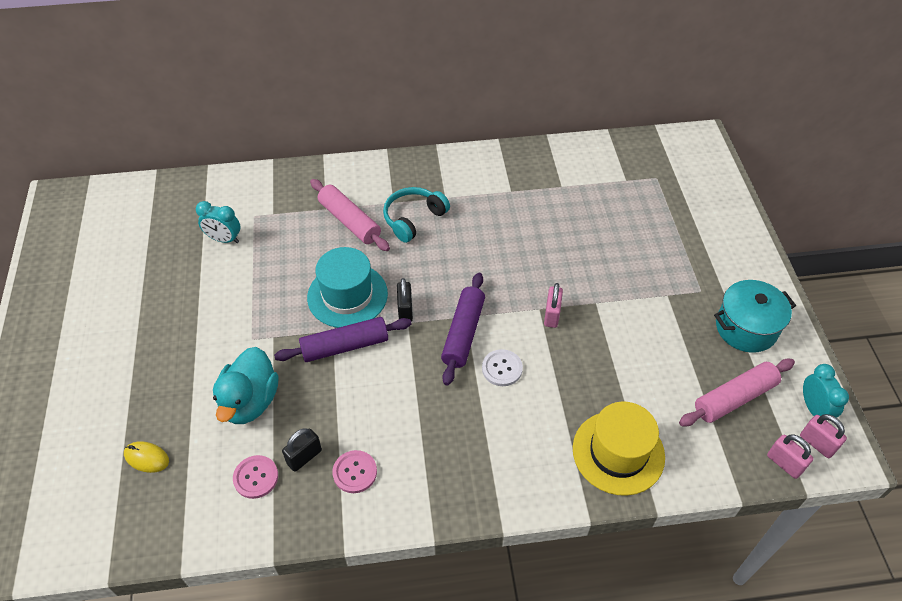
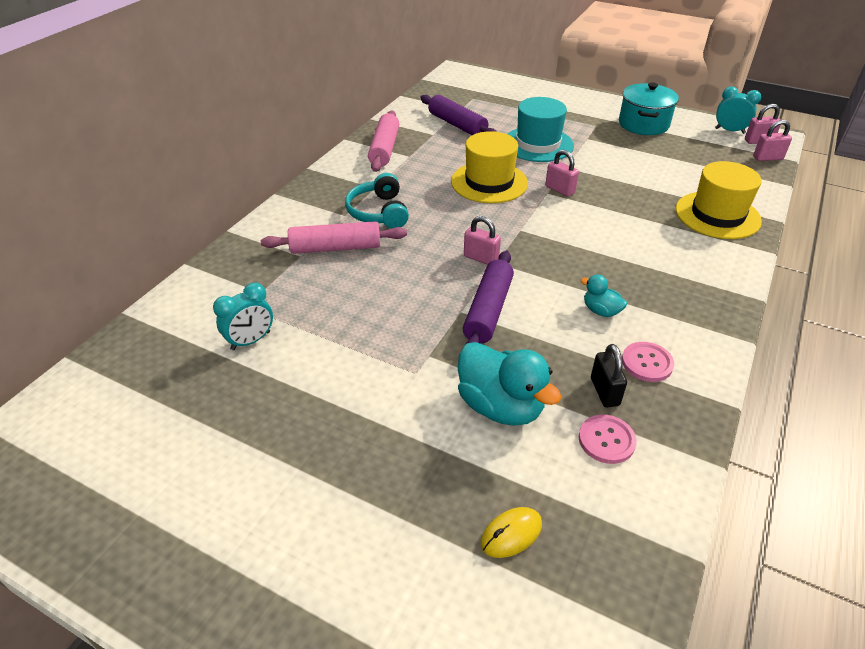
camera: 55 degrees left, 10 degrees down
turquoise hat [307,247,388,328] -> turquoise hat moved to [507,97,574,162]
black padlock [397,278,413,322] -> pink padlock [464,216,501,265]
purple rolling pin [441,273,485,386] -> purple rolling pin moved to [420,95,497,135]
white button [482,349,523,386] -> none
pink rolling pin [679,359,795,426] -> pink rolling pin moved to [368,111,399,172]
none -> yellow hat [451,131,528,203]
none -> turquoise duck [580,274,627,317]

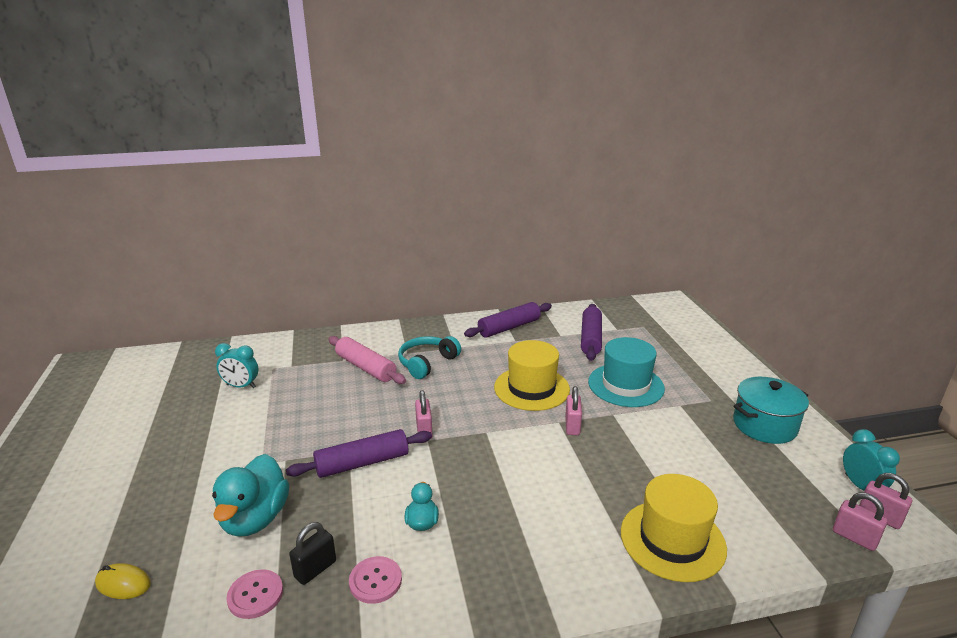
camera: 50 degrees right, 15 degrees down
pink rolling pin [368,111,399,172] -> purple rolling pin [464,302,552,338]

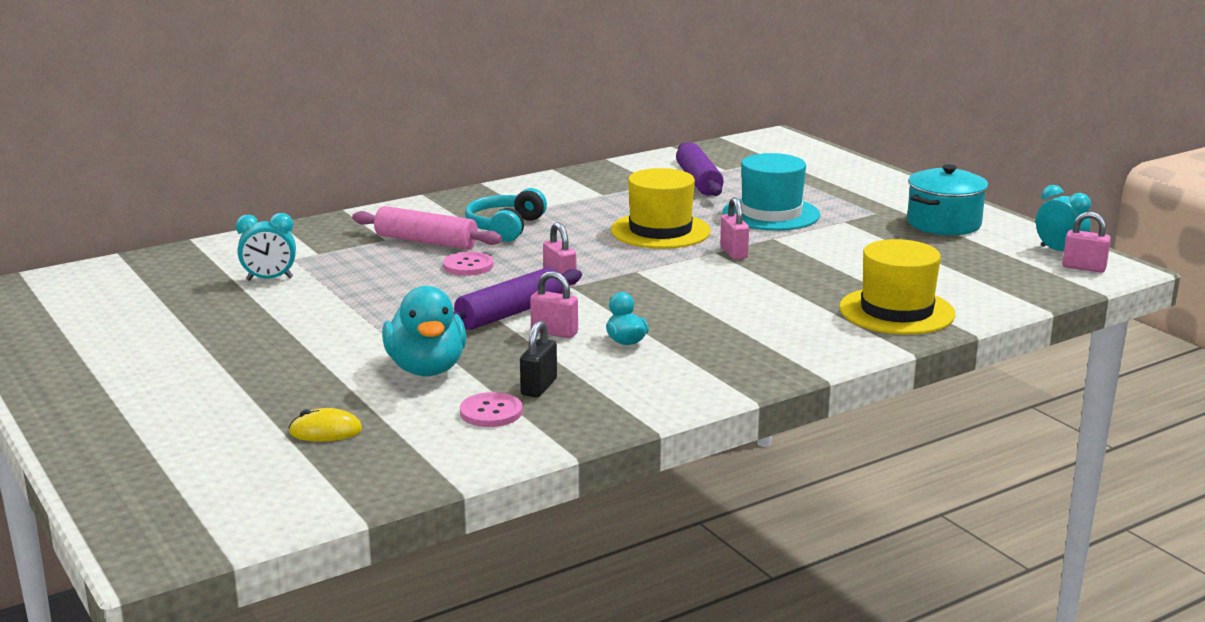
camera: 20 degrees left, 5 degrees down
pink button [349,556,402,604] -> pink button moved to [443,252,494,276]
purple rolling pin [464,302,552,338] -> none
pink padlock [833,493,888,551] -> pink padlock moved to [530,271,578,338]

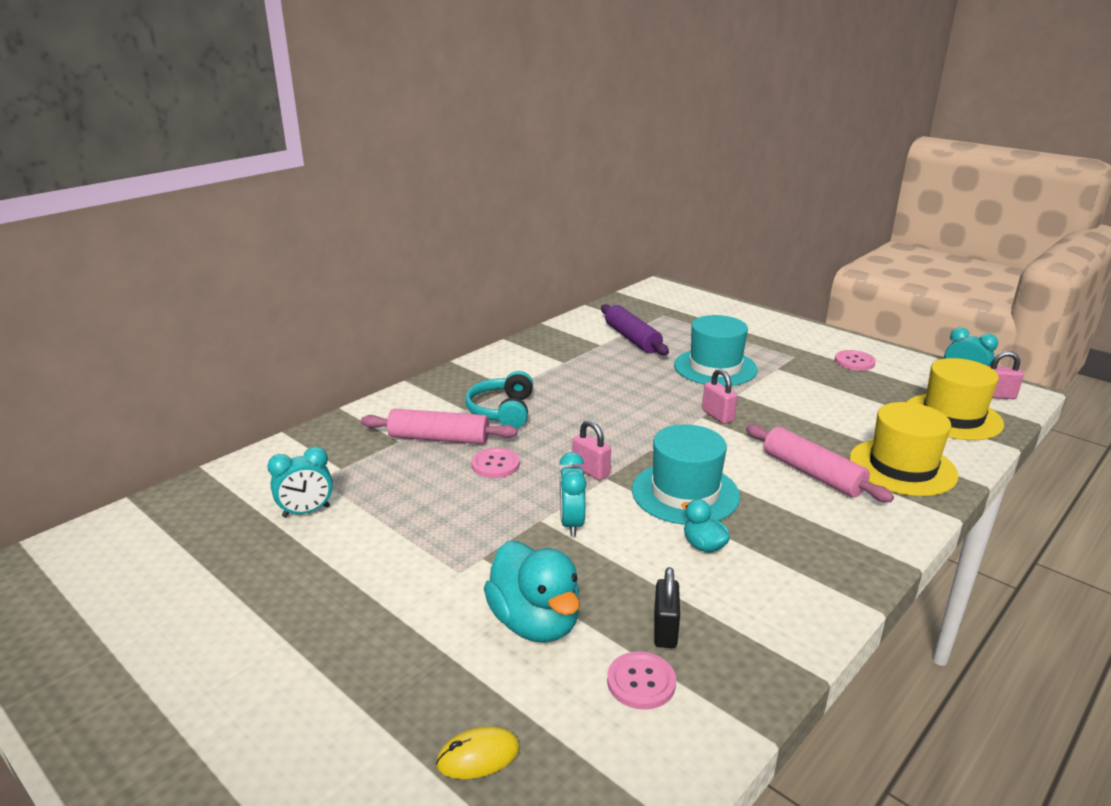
camera: 15 degrees left, 5 degrees up
purple rolling pin [453,267,582,330] -> turquoise clock [559,452,586,537]
pink padlock [530,271,578,338] -> none
yellow hat [611,168,711,249] -> yellow hat moved to [907,358,1004,440]
turquoise pot [907,164,988,235] -> pink button [835,350,876,371]
none -> turquoise hat [632,424,740,525]
none -> pink rolling pin [746,424,894,502]

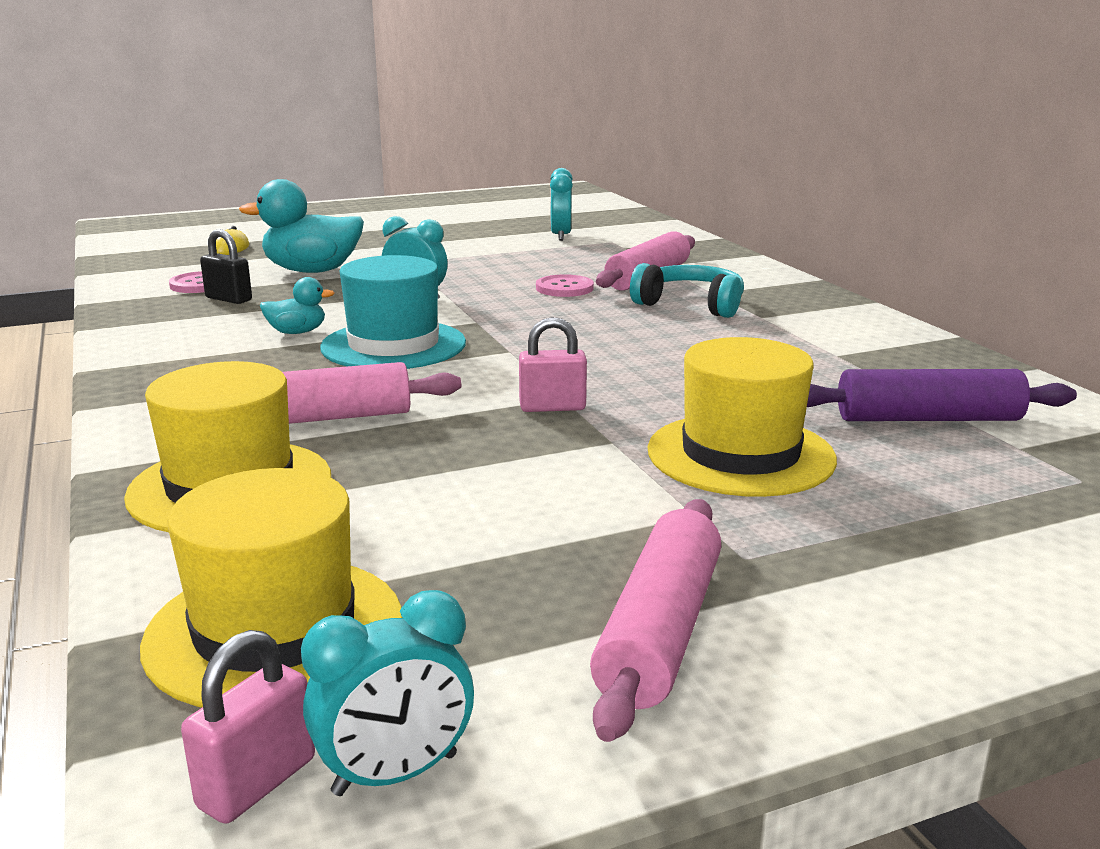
camera: 115 degrees right, 5 degrees down
pink padlock [572,420,611,480] -> none
turquoise hat [674,315,758,386] -> yellow hat [647,337,837,497]
pink button [835,350,876,371] -> pink rolling pin [590,499,721,742]

